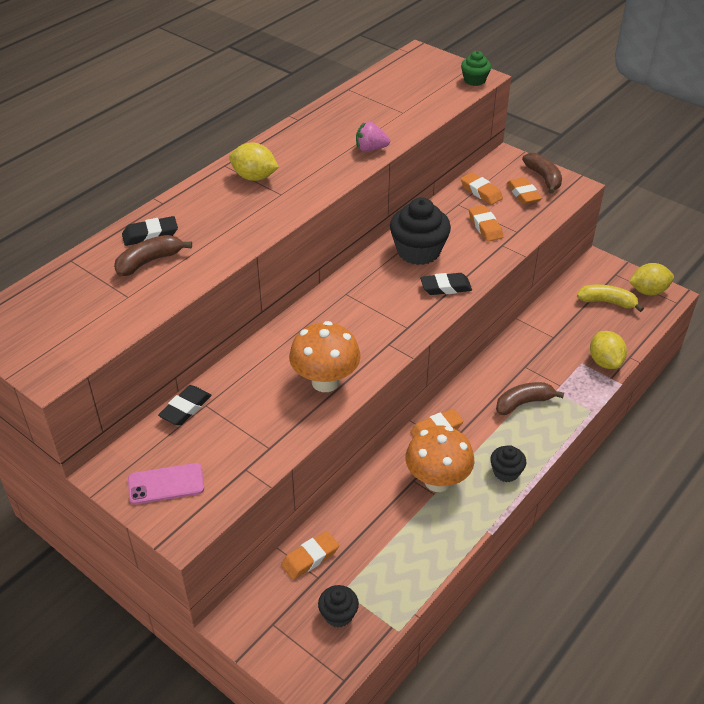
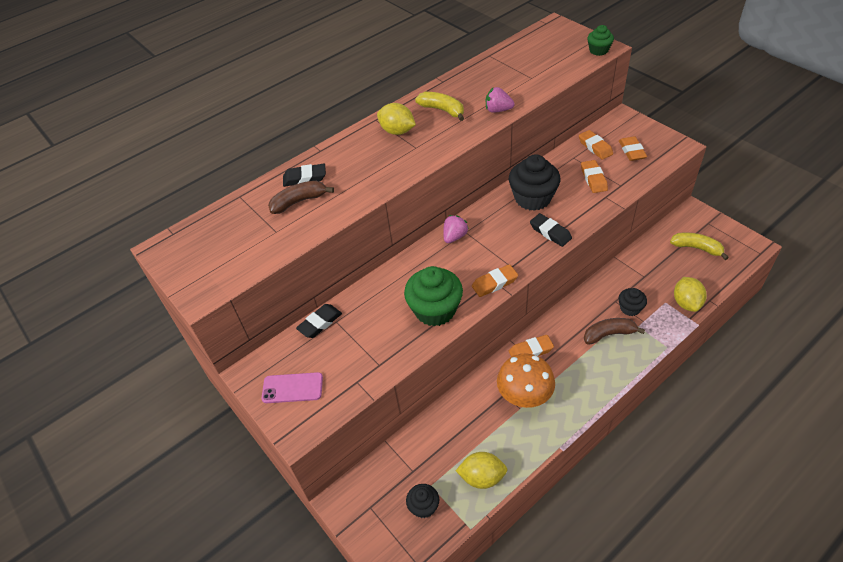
camera: 15 degrees right, 5 degrees up
orange eraser [281,531,339,580] -> orange eraser moved to [472,264,518,297]
orange mushroom [289,321,361,392] -> green cupcake [404,266,463,326]
black eraser [420,273,472,295] -> black eraser turned 45 degrees clockwise [530,213,572,247]
black cupcake [490,445,526,482] -> black cupcake moved to [618,288,647,316]
brown banana [522,153,562,194] -> none
yellow lemon [629,263,674,295] -> yellow lemon moved to [456,452,508,489]
none -> yellow banana [415,92,464,121]
none -> pink strawberry [443,215,469,243]

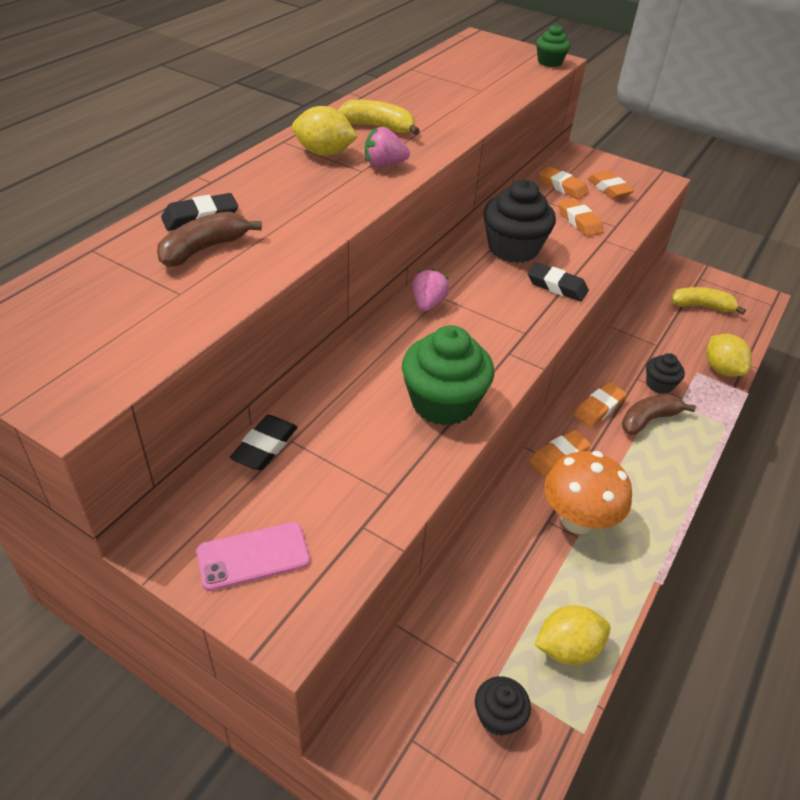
camera: 25 degrees left, 5 degrees down
orange eraser [472,264,518,297] -> orange eraser moved to [574,383,627,427]
pink strawberry [486,87,515,113] -> pink strawberry moved to [365,127,410,167]

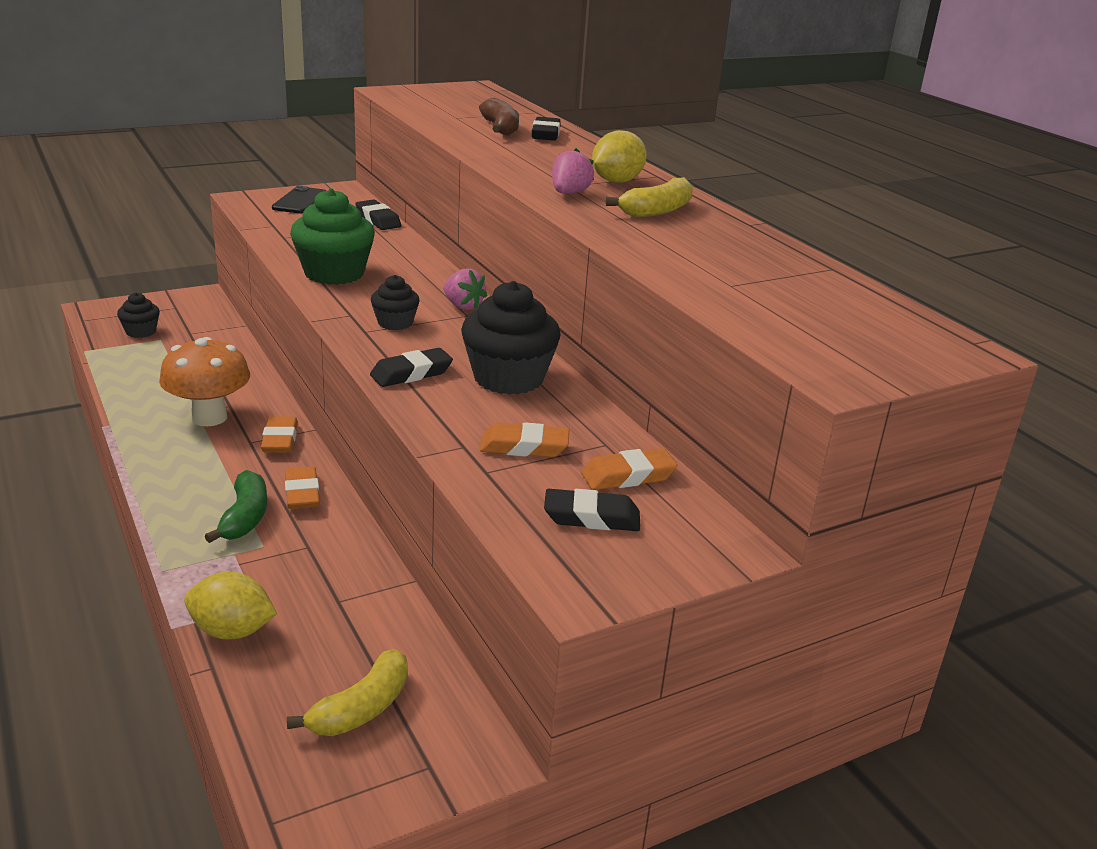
camera: 120 degrees right, 15 degrees down
pink phone [197,522,310,591] -> black phone [272,186,326,213]
yellow lemon [535,605,611,665] -> none
green cupcake [536,24,570,67] -> none
orange eraser [588,171,634,199] -> black eraser [544,489,640,531]
brown banana [622,395,696,435] -> green banana [205,470,267,543]
black cupcake [646,353,685,394] -> black cupcake moved to [371,275,420,330]

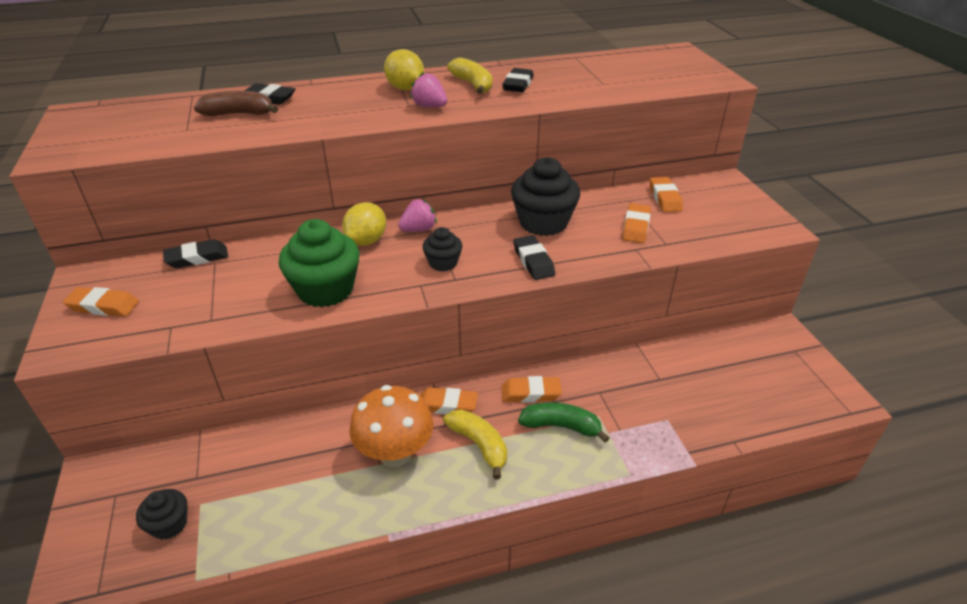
camera: 75 degrees left, 10 degrees up
yellow lemon [184,572,277,639] -> yellow lemon moved to [342,202,386,246]
black phone [272,186,326,213] -> orange eraser [63,287,139,316]
yellow banana [287,649,408,736] -> yellow banana moved to [443,409,507,479]
black eraser [544,489,640,531] -> black eraser moved to [502,68,534,92]

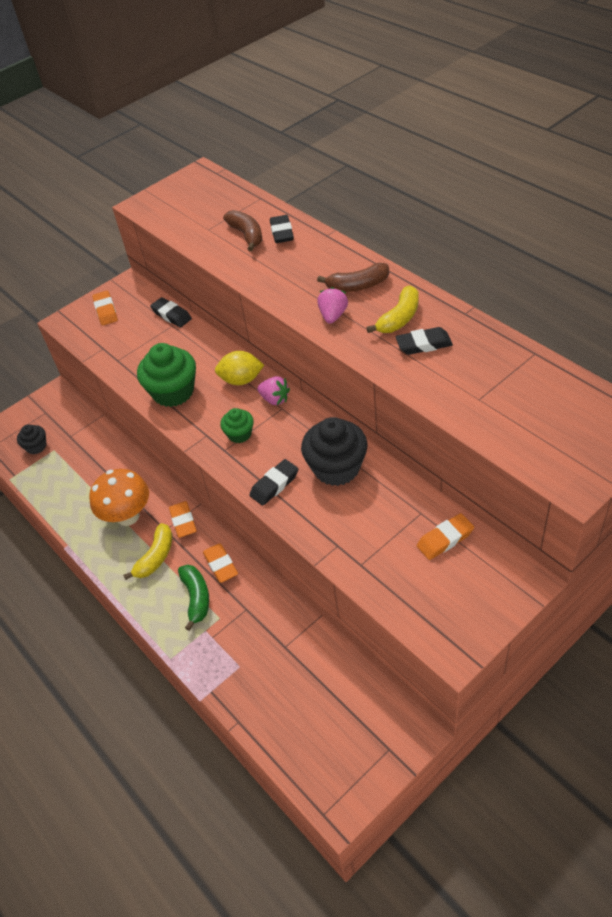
camera: 70 degrees right, 10 degrees up
yellow lemon [384,49,424,90] -> brown banana [317,263,389,292]
black cupcake [423,227,462,272] -> green cupcake [220,408,254,443]
orange eraser [622,203,651,243] -> none

